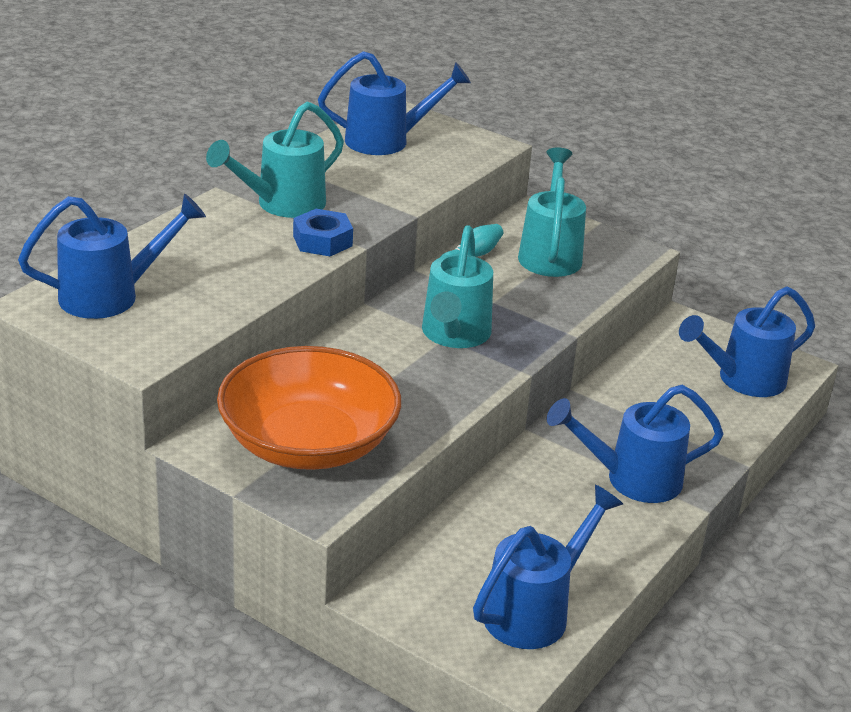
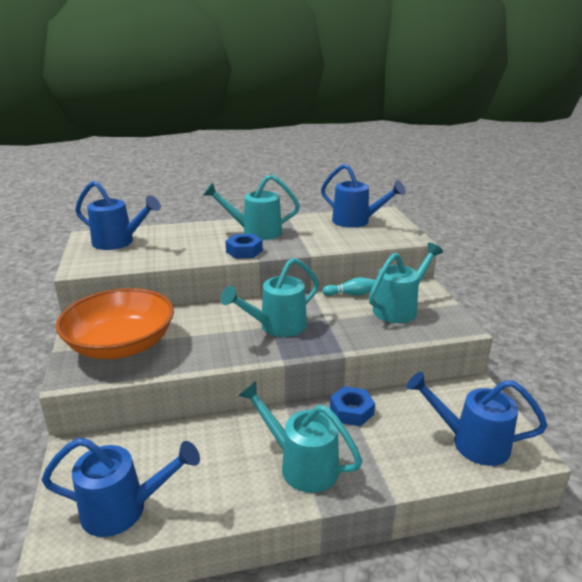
camera: 45 degrees right, 5 degrees down
blue watering can [546,385,724,503] -> turquoise watering can [238,381,362,493]
none -> blue nut [330,386,375,426]

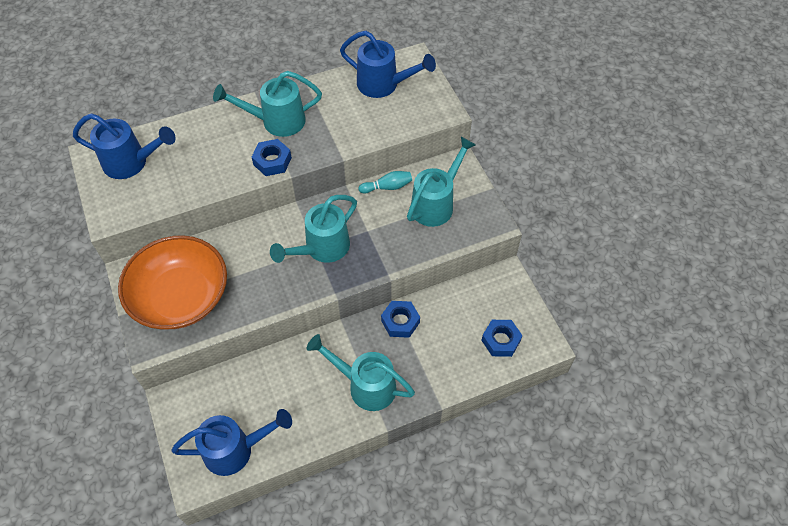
camera: 10 degrees left, 30 degrees up
blue watering can [406,372,548,466] -> blue nut [481,320,523,357]

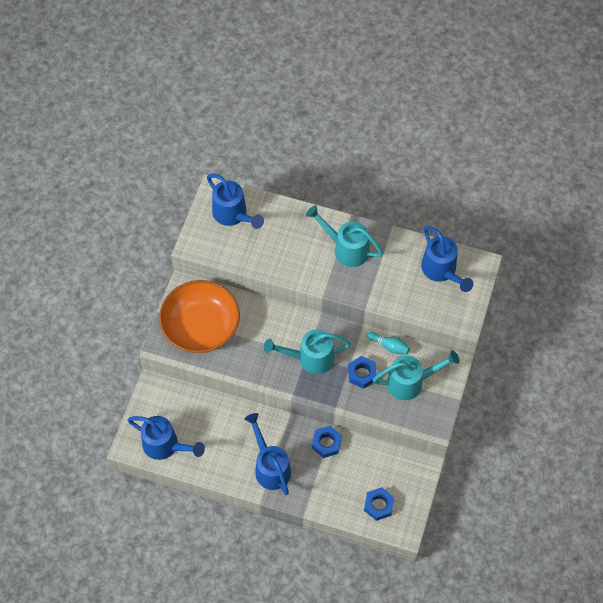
camera: 40 degrees right, 5 degrees up
blue nut [252,139,292,176] -> blue nut moved to [348,356,377,389]
turquoise watering can [306,334,415,411] -> blue watering can [245,413,291,495]

